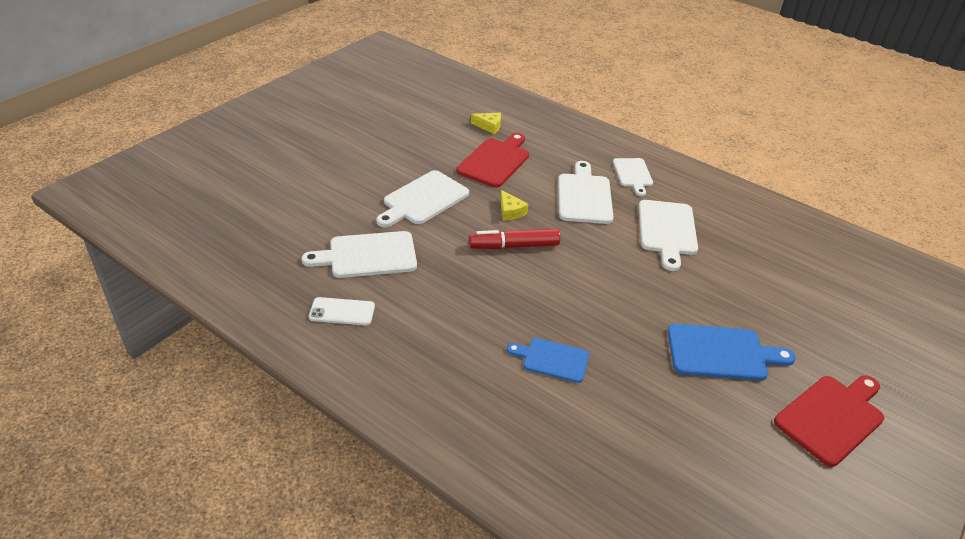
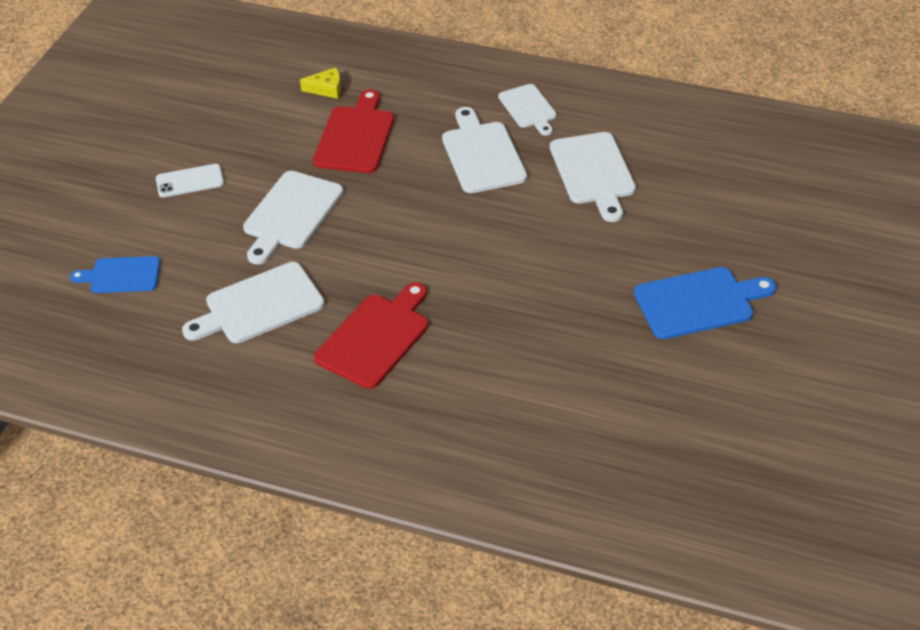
camera: 15 degrees left, 5 degrees up
white phone [309,297,375,325] -> white phone moved to [156,164,224,197]
red marker [469,229,560,249] -> none
yellow cheese [500,190,528,221] -> none
blue cutting board [507,338,589,383] -> blue cutting board moved to [70,256,160,293]
red cutting board [774,375,884,467] -> red cutting board moved to [314,282,428,389]

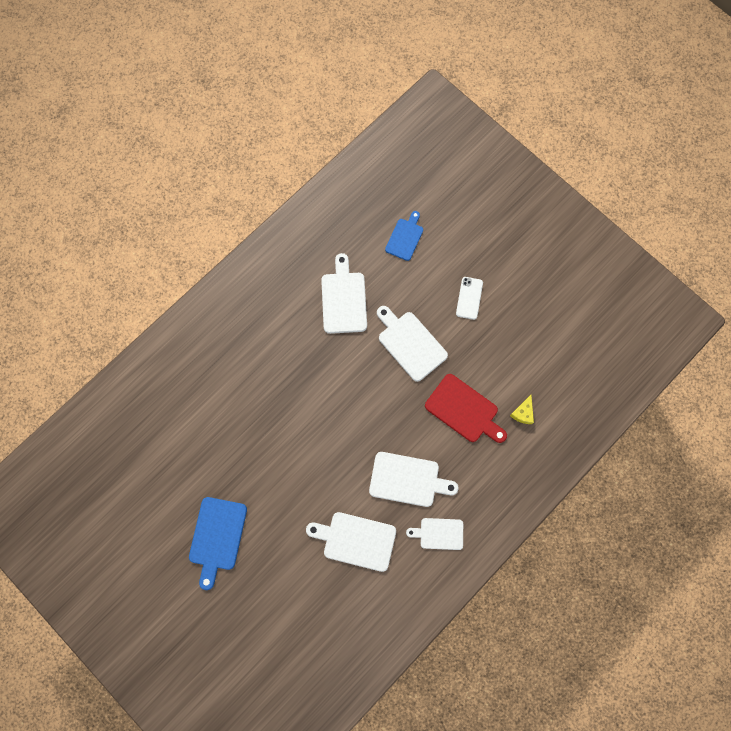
camera: 115 degrees right, 30 degrees up
red cutting board [314,282,428,389] -> none

